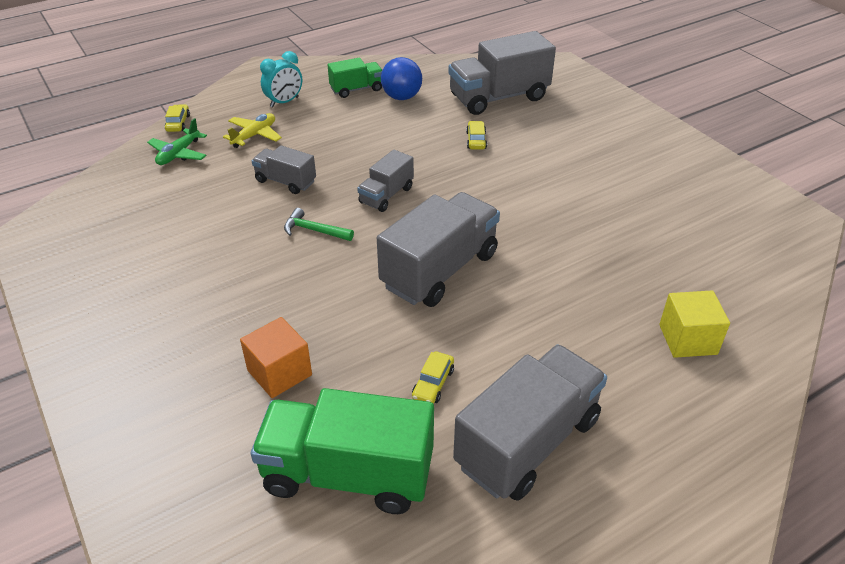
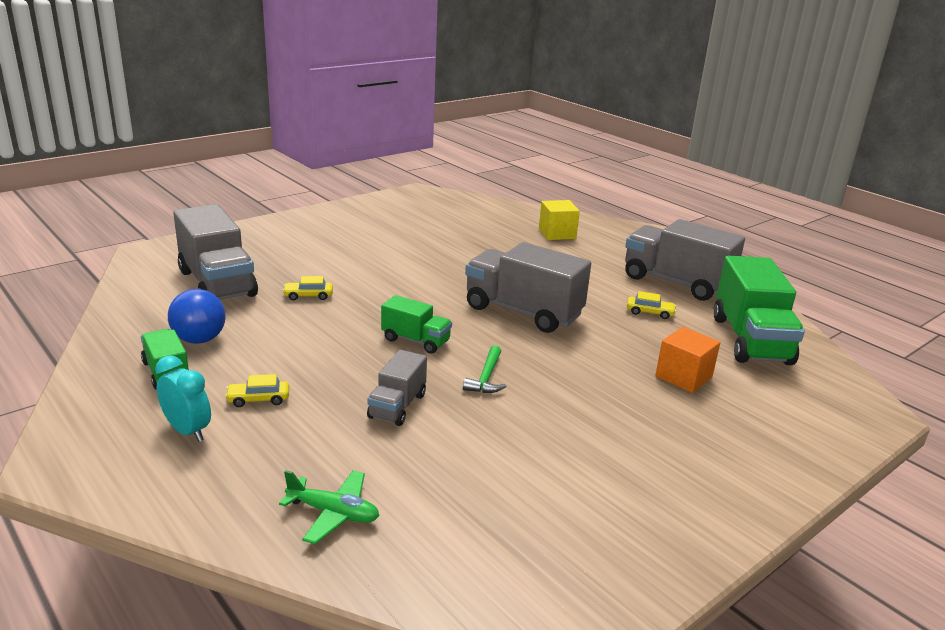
camera: 100 degrees left, 15 degrees down
yellow car [165,104,190,132] -> yellow car moved to [225,374,289,407]
yellow plane [223,113,282,148] -> none
grey truck [357,150,414,212] -> green truck [381,295,452,354]

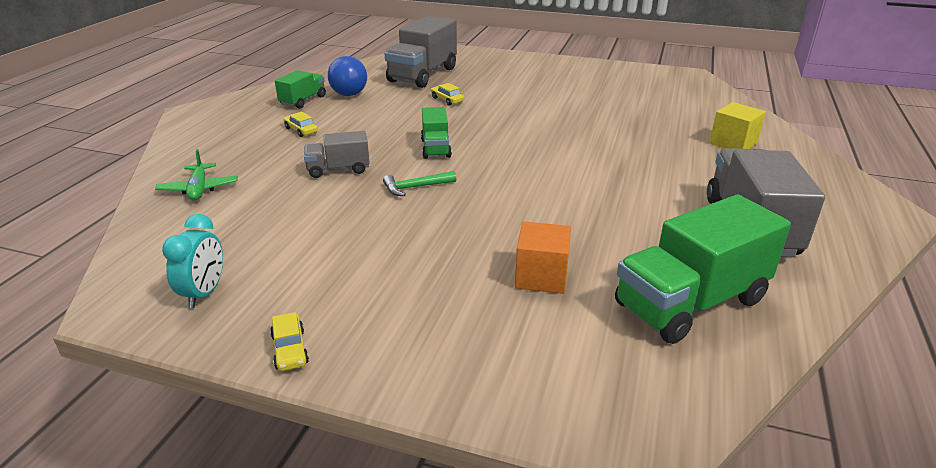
camera: 60 degrees right, 5 degrees up
turquoise clock [155,355,211,442] -> turquoise clock moved to [162,214,223,308]
grey truck [465,242,591,333] -> none
yellow car [627,291,677,319] -> yellow car moved to [270,312,309,371]

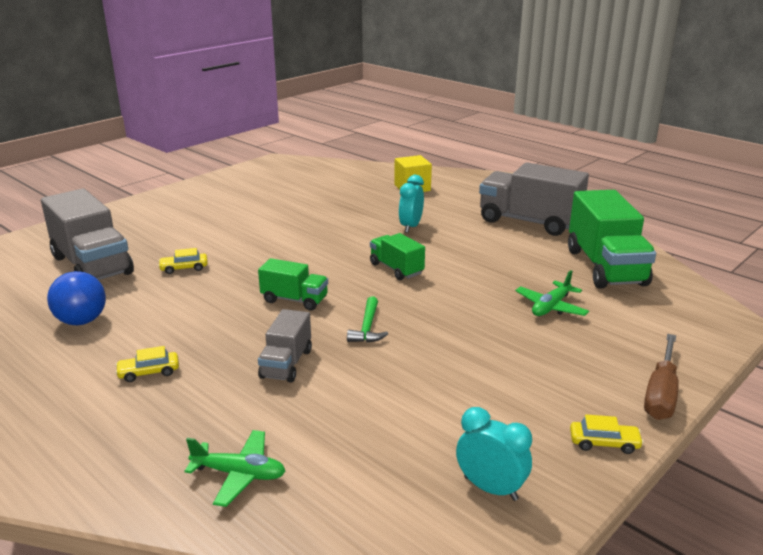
camera: 65 degrees left, 5 degrees down
green truck [275,70,326,109] -> green truck moved to [370,233,425,280]
orange cube [515,221,571,294] -> green plane [515,270,589,316]
none -> turquoise clock [399,175,424,233]
none -> brown screwdriver [644,334,679,420]

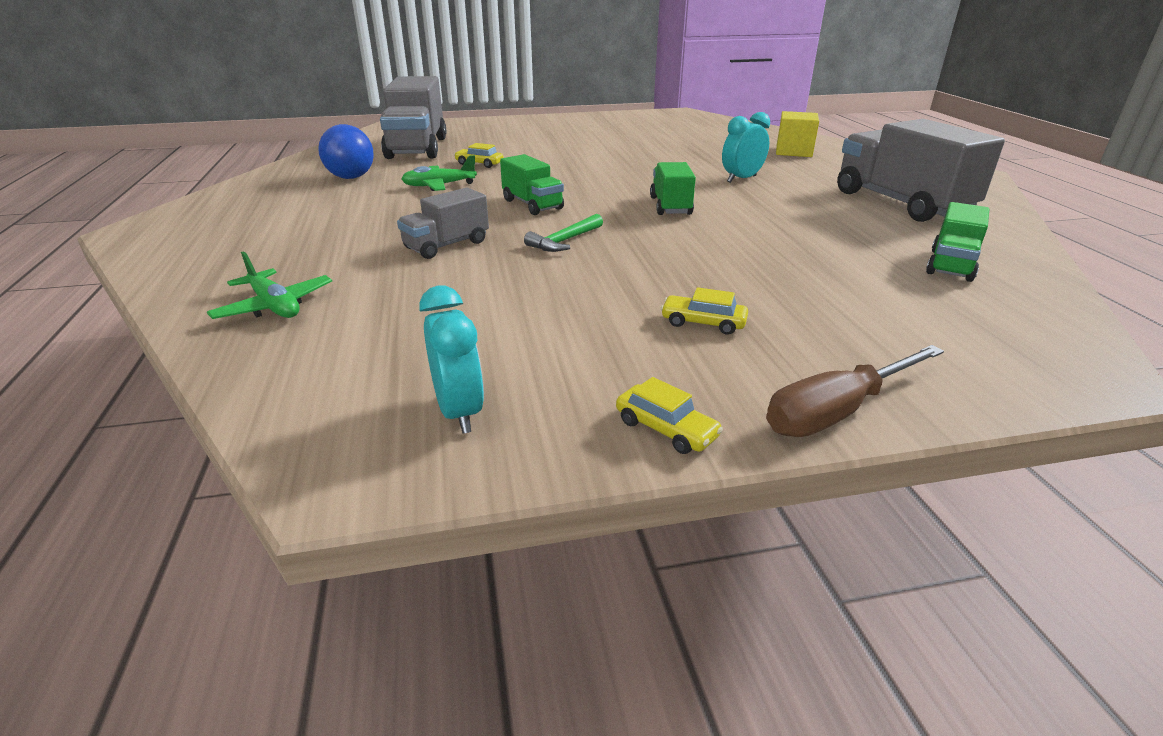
camera: 35 degrees right, 5 degrees up
yellow car [115,346,179,382] -> yellow car moved to [661,287,748,335]
green plane [515,270,589,316] -> green plane moved to [401,155,477,191]
green truck [568,190,656,289] -> green truck [926,202,989,282], size x0.54

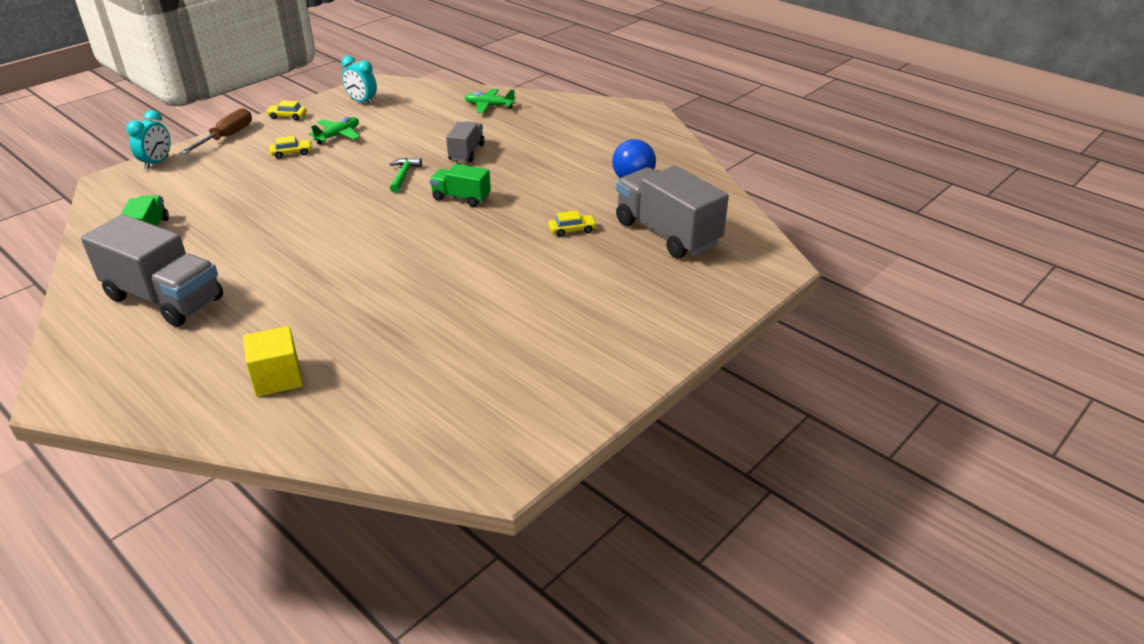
camera: 145 degrees right, 5 degrees up
green plane [401,155,477,191] -> green plane moved to [308,117,360,144]
green truck [650,162,696,215] -> none
turquoise clock [722,112,770,183] -> turquoise clock moved to [127,110,171,170]

